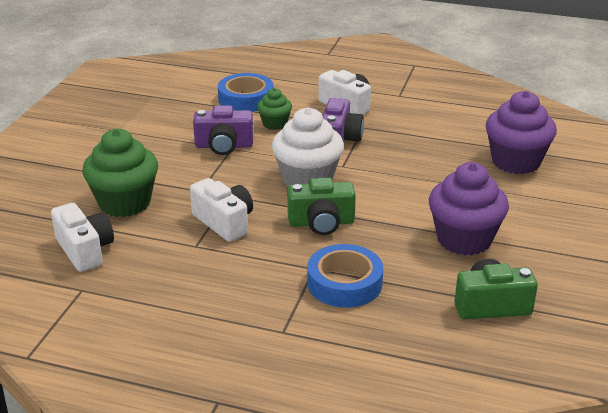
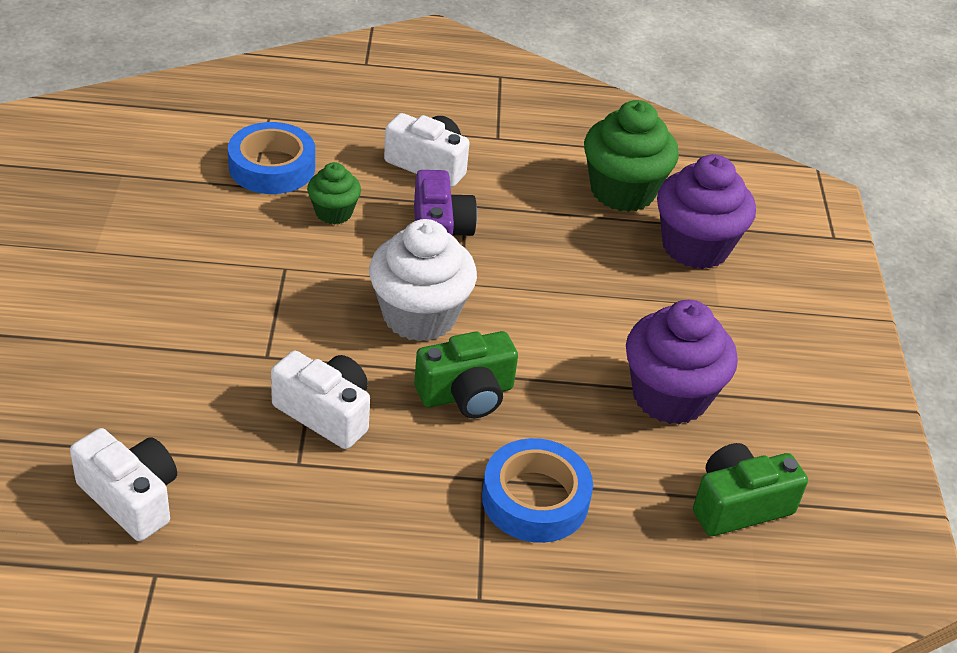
camera: 20 degrees left, 10 degrees up
green cupcake [82,129,158,217] -> green cupcake moved to [584,100,679,212]
purple camera [193,106,253,155] -> none

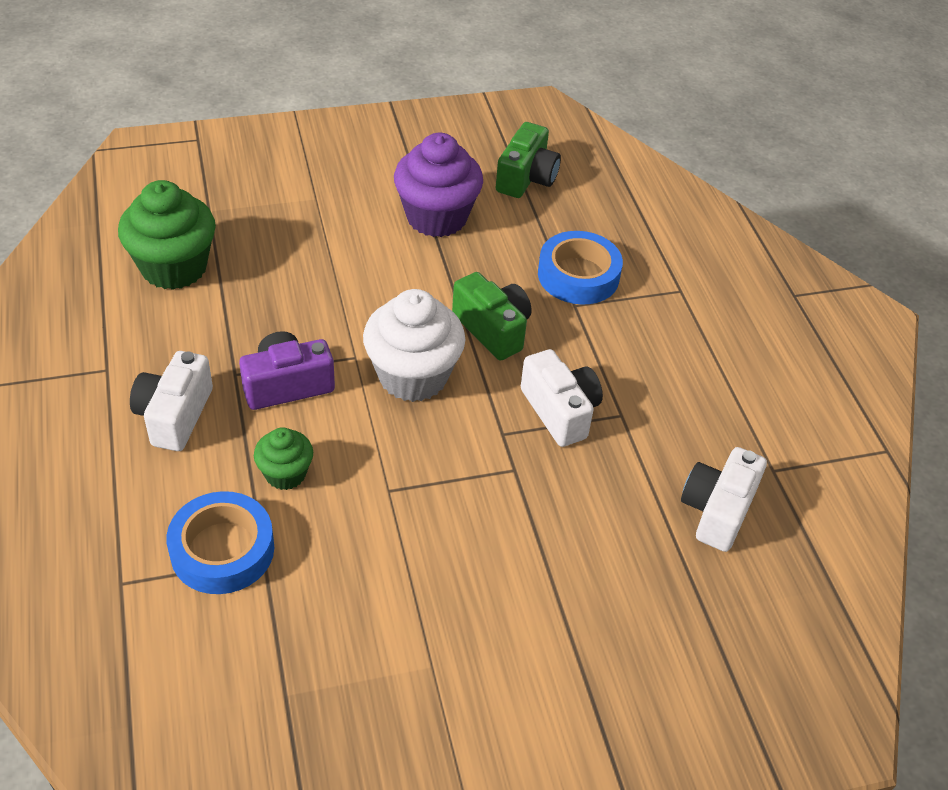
camera: 105 degrees left, 5 degrees up
white camera [271,351,370,449] -> white camera turned 135 degrees clockwise [521,349,603,447]
purple cupcake [657,154,756,269] -> none
green camera [693,443,808,536] -> green camera turned 120 degrees counterclockwise [496,122,561,198]

